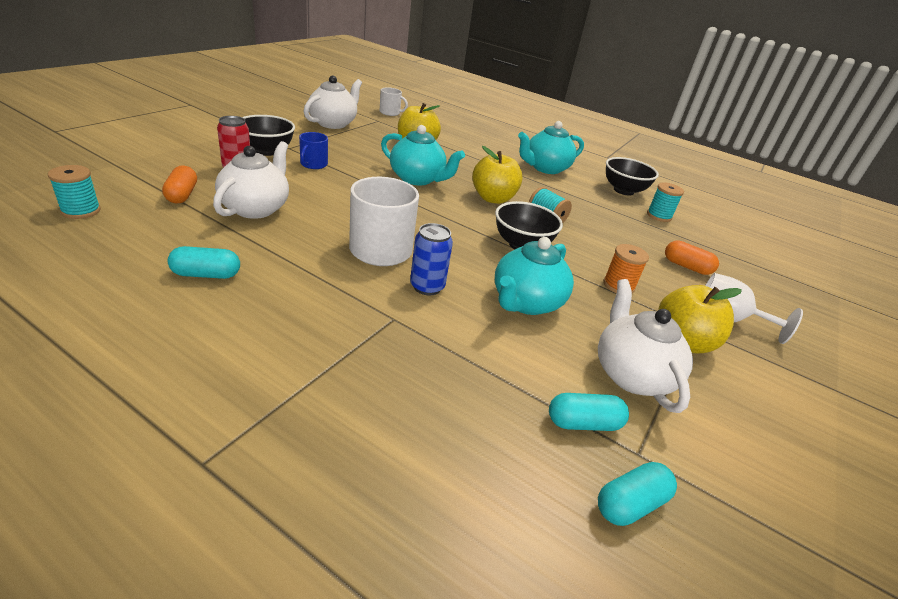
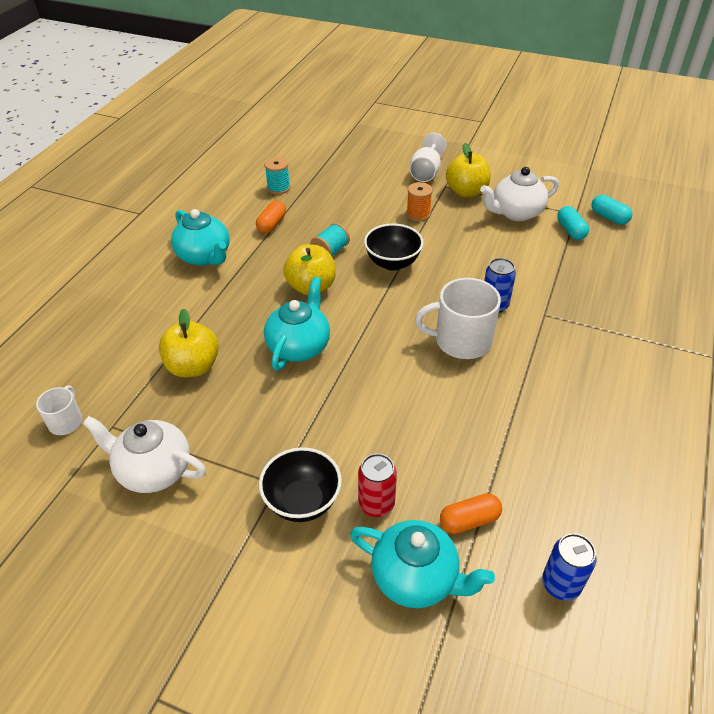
camera: 95 degrees left, 10 degrees up
turquoise spool [48,165,101,219] -> blue can [542,533,596,601]
turquoise capsule [167,246,240,279] -> none
white teapot [213,141,289,219] -> none
blue mug [299,132,328,169] -> none
turquoise teapot [495,237,574,315] -> turquoise teapot moved to [350,520,495,608]
black bowl [606,157,659,196] -> none
orange capsule [665,240,719,275] -> orange capsule moved to [256,201,286,233]

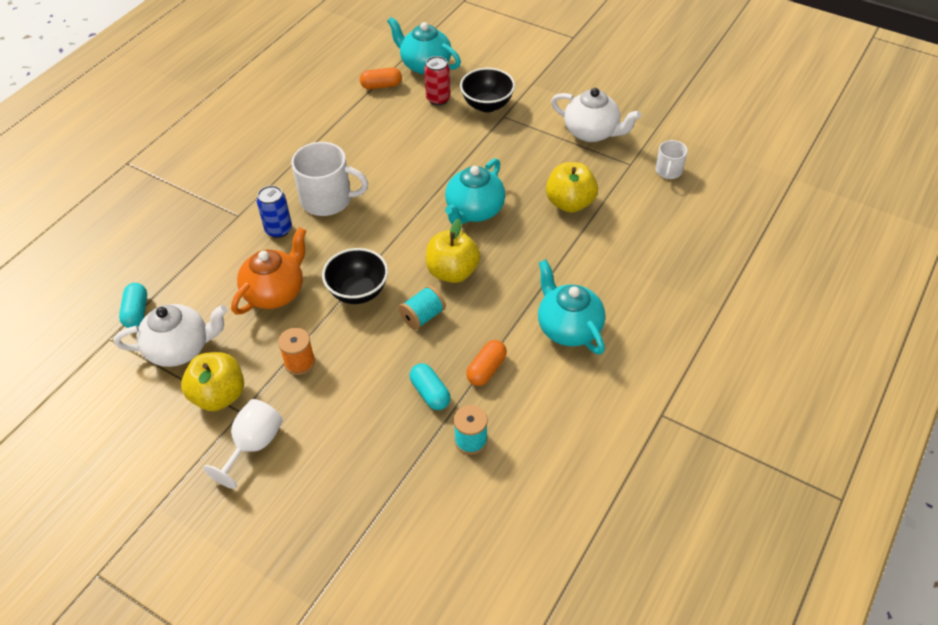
camera: 170 degrees left, 5 degrees up
blue can [542,533,596,601] -> none
turquoise capsule [591,195,632,224] -> turquoise capsule moved to [410,363,451,410]
none -> orange teapot [231,227,306,315]

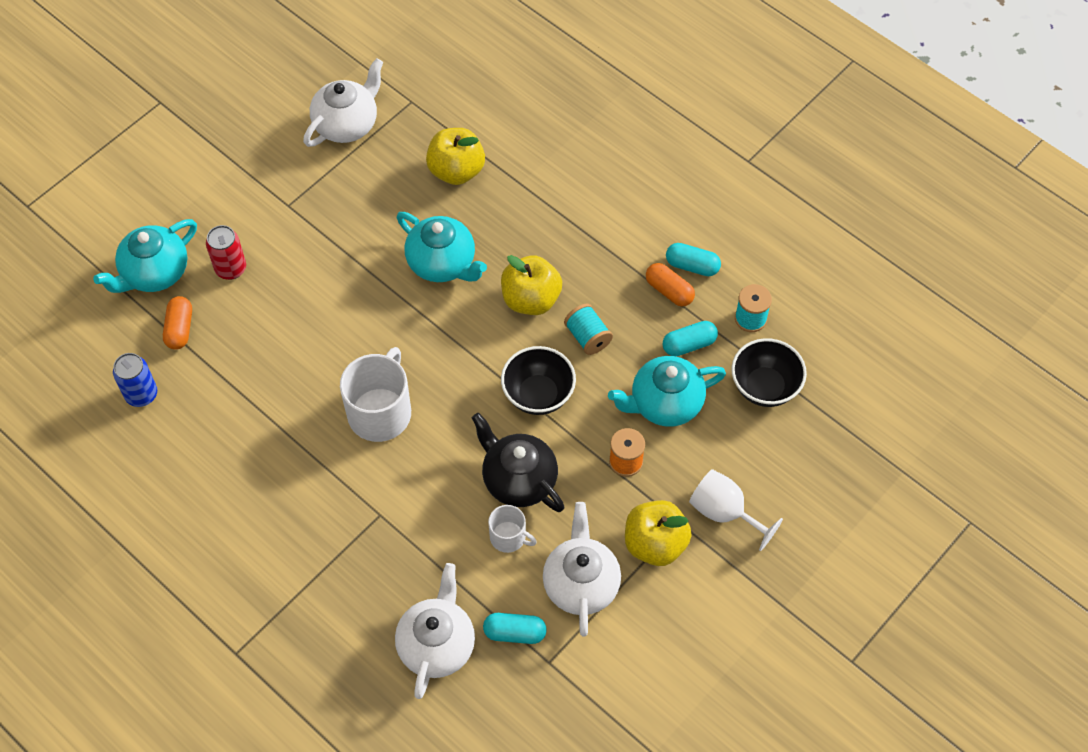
camera: 80 degrees left, 10 degrees up
orange teapot [231,227,306,315] -> black teapot [472,413,565,512]
blue can [257,185,292,238] -> blue can moved to [113,353,157,407]
black bowl [460,68,515,112] -> black bowl moved to [732,338,807,407]
turquoise teapot [538,259,605,355] -> turquoise teapot moved to [608,356,726,427]
white mug [656,140,688,179] -> white mug moved to [488,505,537,553]
none -> white teapot [395,563,475,699]
none -> turquoise capsule [666,243,721,276]

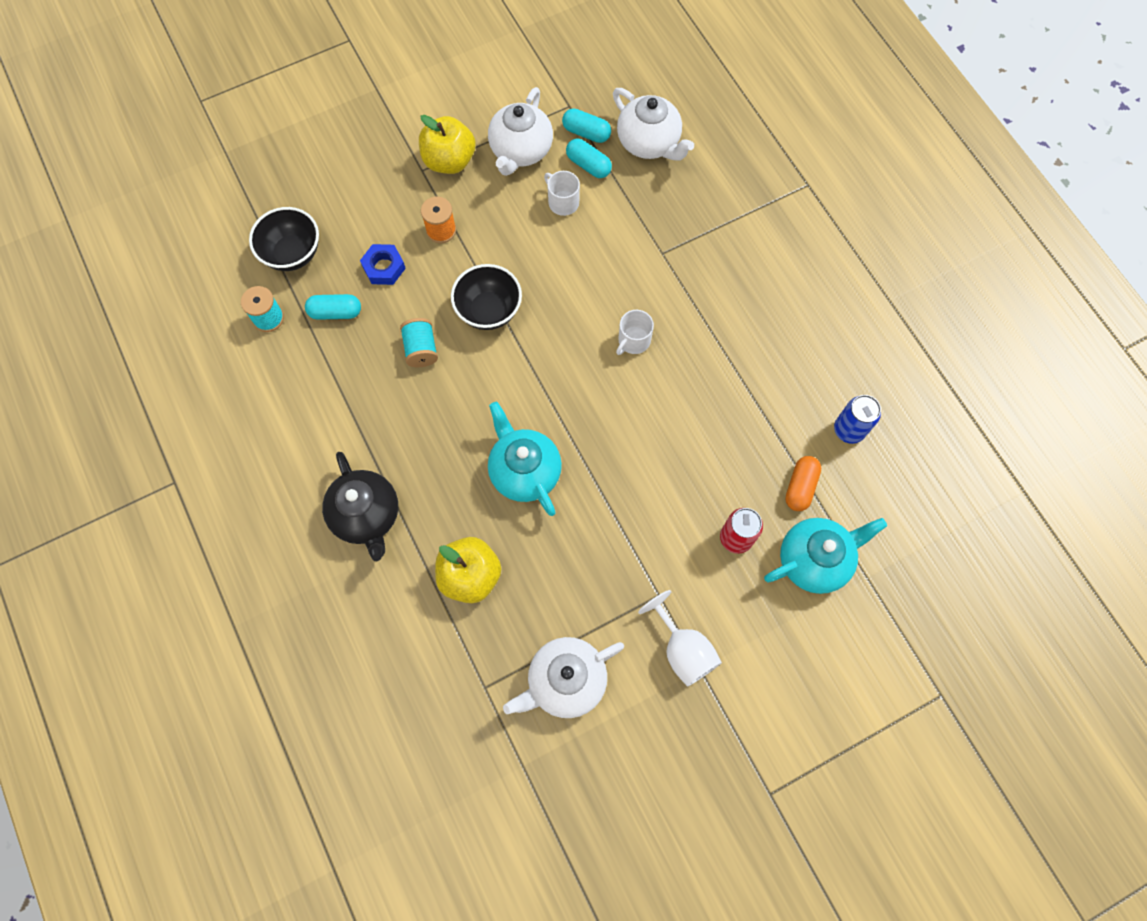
camera: 160 degrees left, 10 degrees up
white mug [340,347,411,442] -> white mug [616,310,654,355], size x0.54
white teapot [395,563,475,699] -> white teapot turned 75 degrees counterclockwise [613,88,694,160]
black teapot [472,413,565,512] -> black teapot moved to [322,452,398,561]
yellow apple [501,255,562,315] -> none
turquoise teapot [608,356,726,427] -> blue nut [360,244,406,285]
orange capsule [646,263,695,306] -> none
turquoise capsule [666,243,721,276] -> turquoise capsule moved to [566,139,612,178]
white goblet [689,469,783,551] -> white goblet moved to [638,590,722,687]

